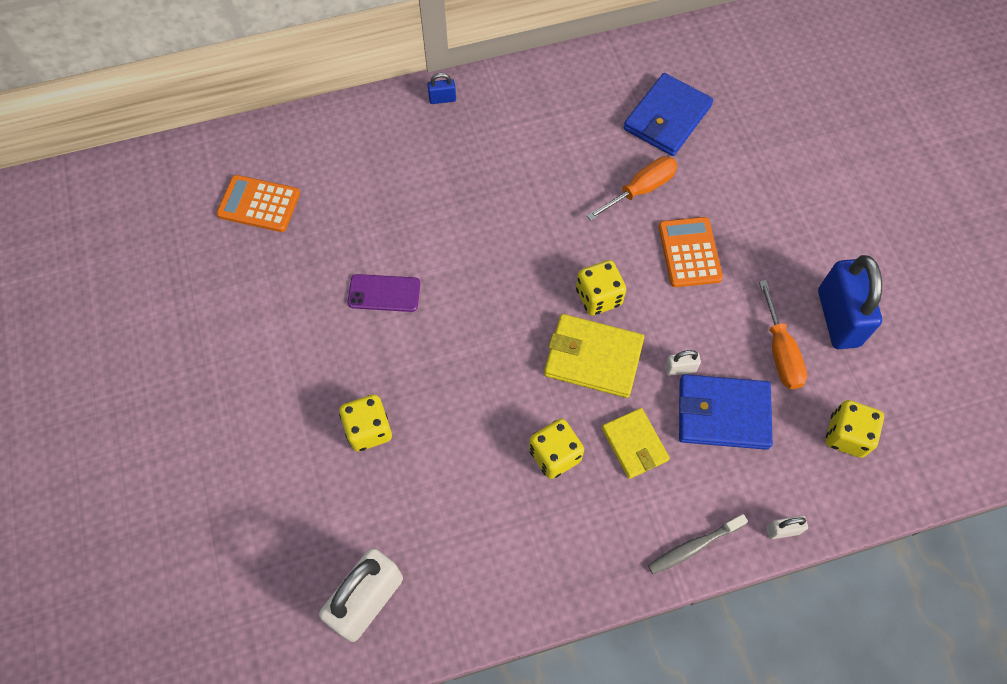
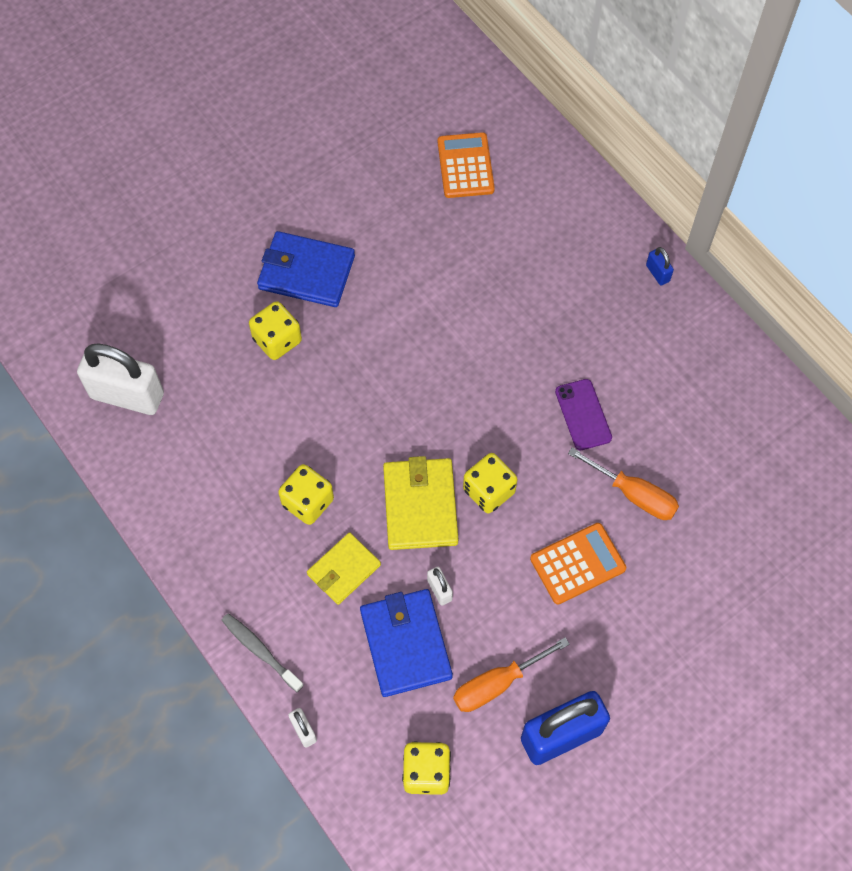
camera: 70 degrees right, 0 degrees up
purple phone [348,274,420,312] -> purple phone moved to [555,379,612,450]
blue wallet [623,73,713,156] -> blue wallet moved to [257,231,355,307]

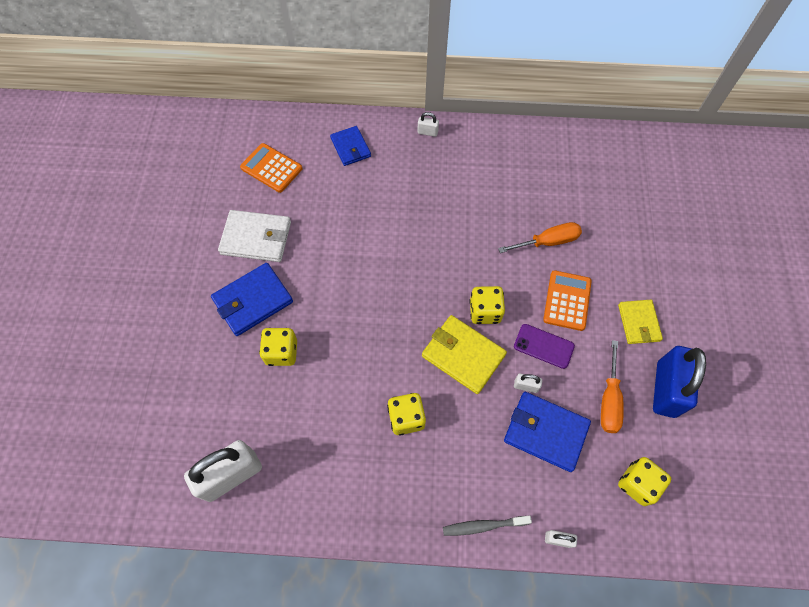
camera: 50 degrees left, 0 degrees up
yellow wallet [307,532,381,605] -> yellow wallet moved to [618,300,663,344]
purple phone [555,379,612,450] -> purple phone moved to [514,324,575,369]
blue padlock [646,247,674,286] -> white padlock [417,112,439,137]
none -> white wallet [218,210,291,262]
none -> blue wallet [330,126,371,166]

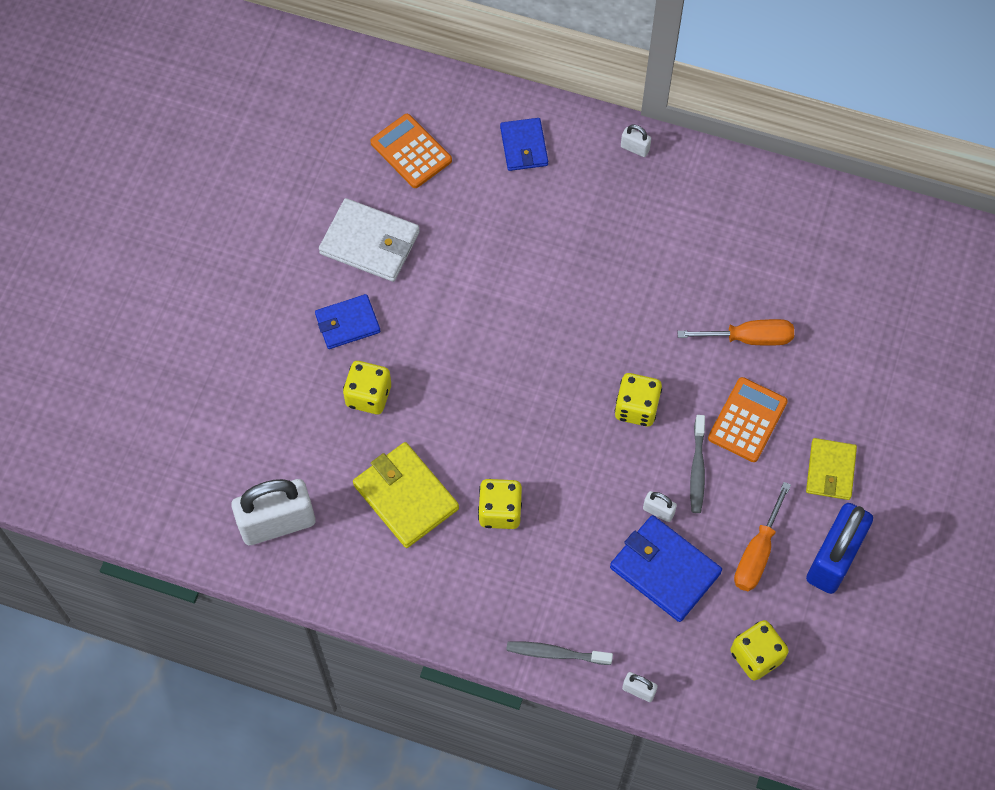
camera: 15 degrees right, 0 degrees up
blue wallet [211,263,293,336] -> blue wallet [315,294,381,349], size x0.66
yellow wallet [422,315,507,394] -> yellow wallet moved to [353,442,459,548]
purple phone [514,324,575,369] -> grey toothbrush [690,415,705,513]

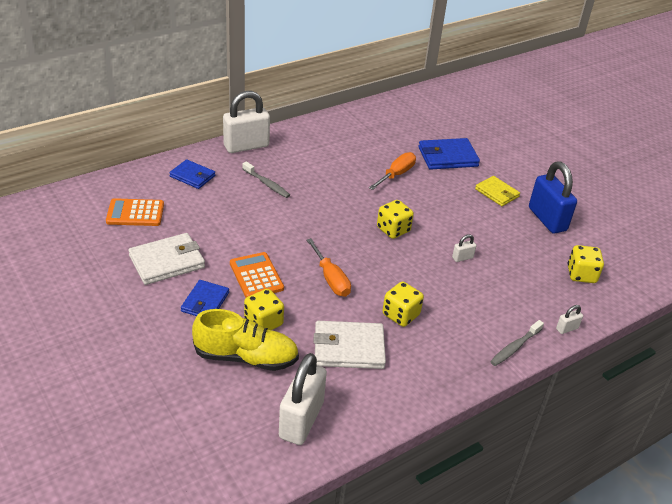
camera: 55 degrees left, 25 degrees down
yellow wallet [353,442,459,548] -> white wallet [314,321,386,369]
blue wallet [610,515,722,622] -> blue wallet moved to [418,138,480,170]
white padlock [621,125,651,157] -> white padlock [223,91,270,153], size x2.37
grey toothbrush [690,415,705,513] -> grey toothbrush moved to [242,161,290,198]
orange calculator [708,377,788,462] -> orange calculator moved to [230,252,284,298]
orange screwdriver [734,482,791,591] -> orange screwdriver moved to [307,238,351,297]
none -> yellow shoe [192,309,299,371]

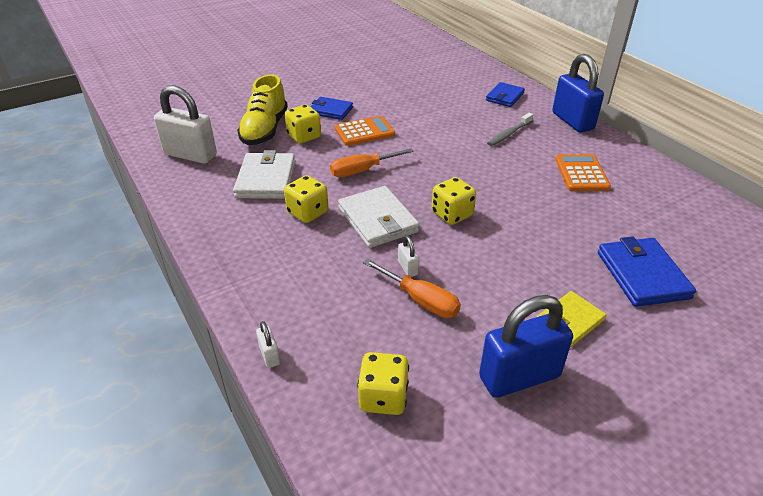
camera: 95 degrees right, 0 degrees up
orange calculator [106,198,164,226] -> orange calculator moved to [555,154,611,191]
white wallet [128,233,205,285] -> white wallet moved to [338,186,419,248]
white padlock [223,91,270,153] -> blue padlock [552,54,604,132]
orange screwdriver [369,152,416,190] -> orange screwdriver moved to [363,259,461,318]
grey toothbrush [490,320,544,366] -> none

